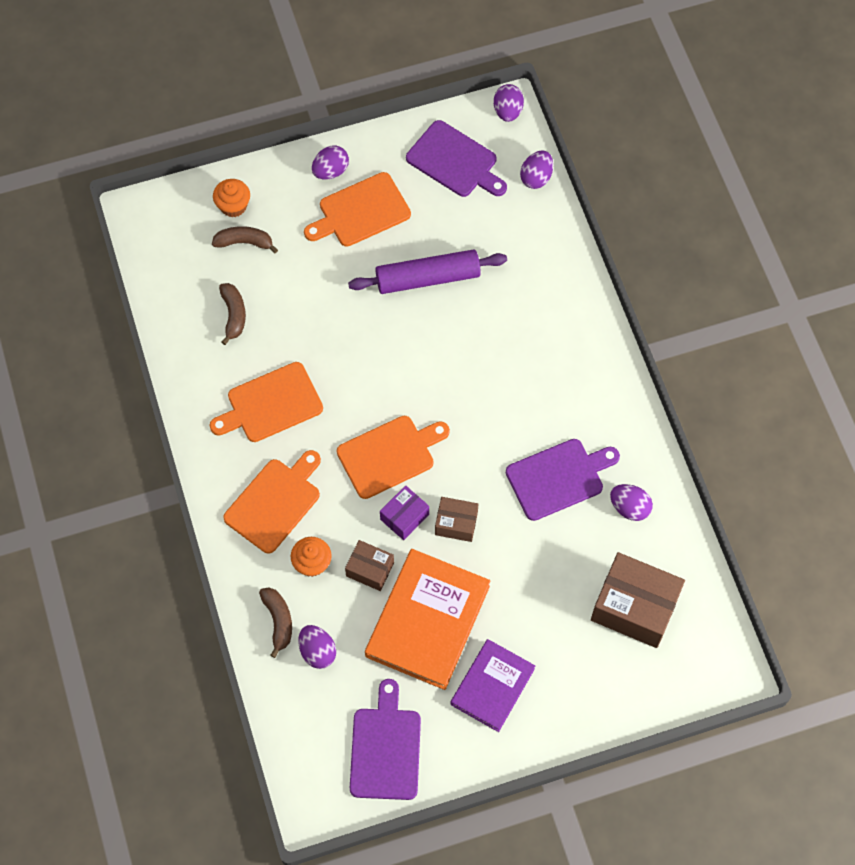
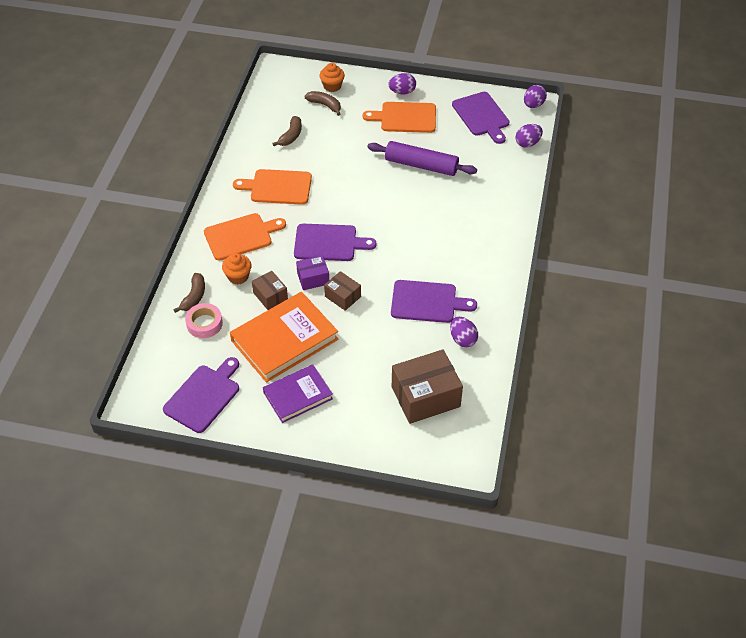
camera: 30 degrees right, 15 degrees down
purple egg [299,625,336,669] -> pink tape [185,303,223,338]
orange cutting board [337,416,450,499] -> purple cutting board [294,224,376,261]
brown box [591,552,685,648] -> brown box turned 75 degrees counterclockwise [392,349,463,424]

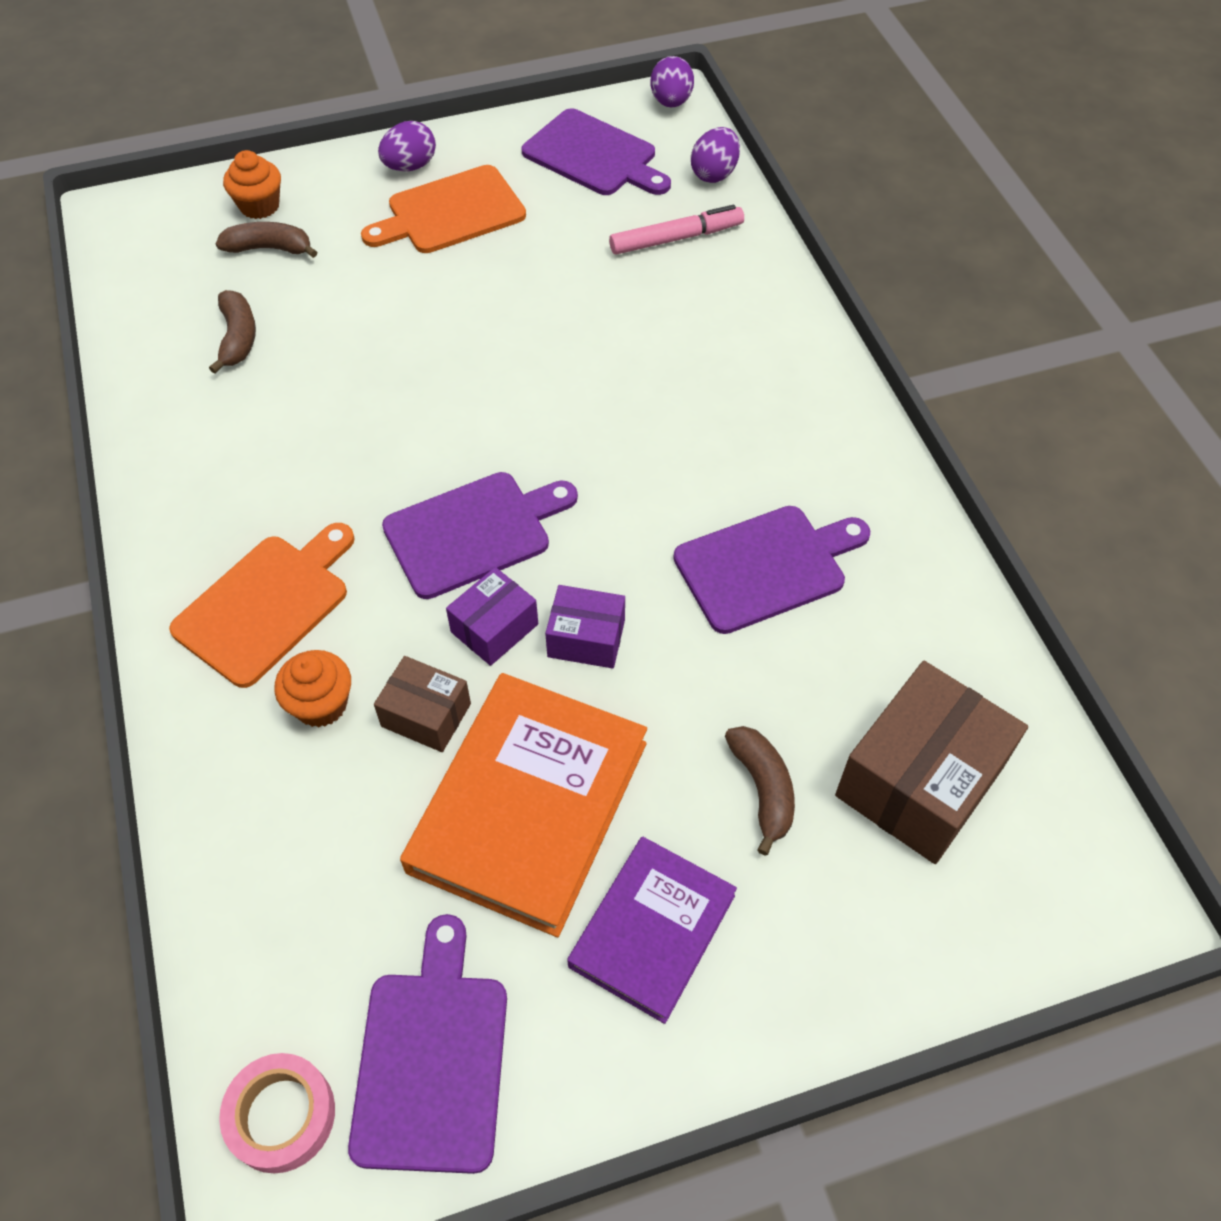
camera: 30 degrees left, 5 degrees up
brown banana [173,273,205,313] -> brown banana moved to [725,726,795,856]
pink tape [185,303,223,338] -> pink tape moved to [219,1053,335,1173]
orange cutting board [233,169,312,205] -> none
brown box [324,271,361,311] -> purple box [545,585,625,668]
purple rolling pin [368,141,477,176] -> none
purple egg [450,317,478,347] -> none
none -> pink marker [609,205,744,255]

